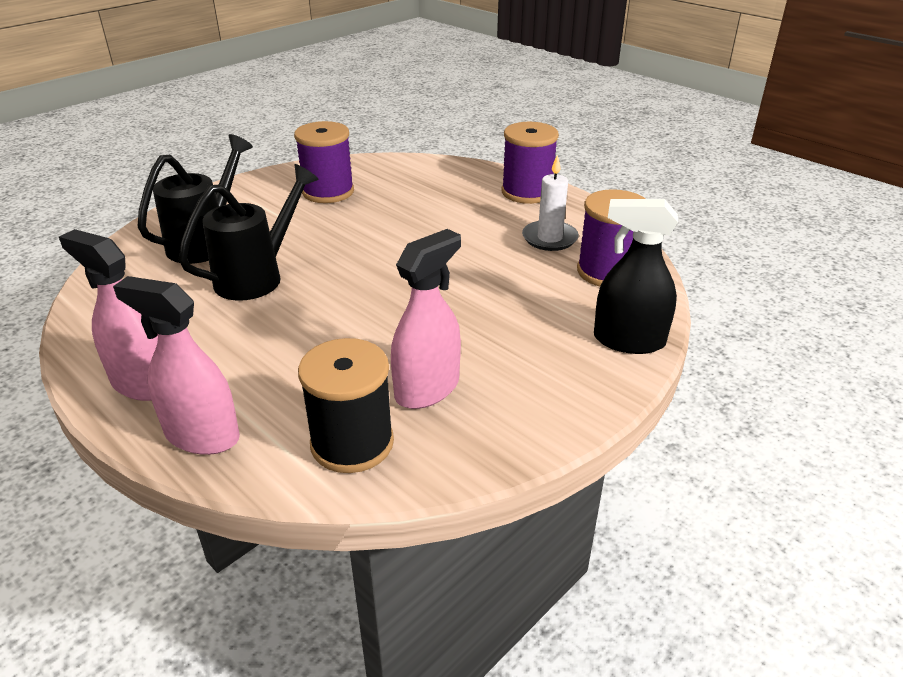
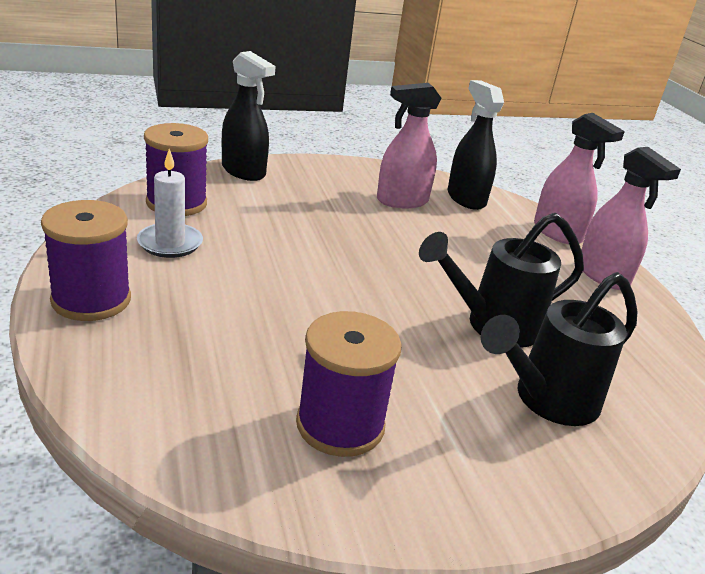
camera: 155 degrees left, 5 degrees down
black spool [298,338,394,473] -> black spray bottle [447,80,504,210]

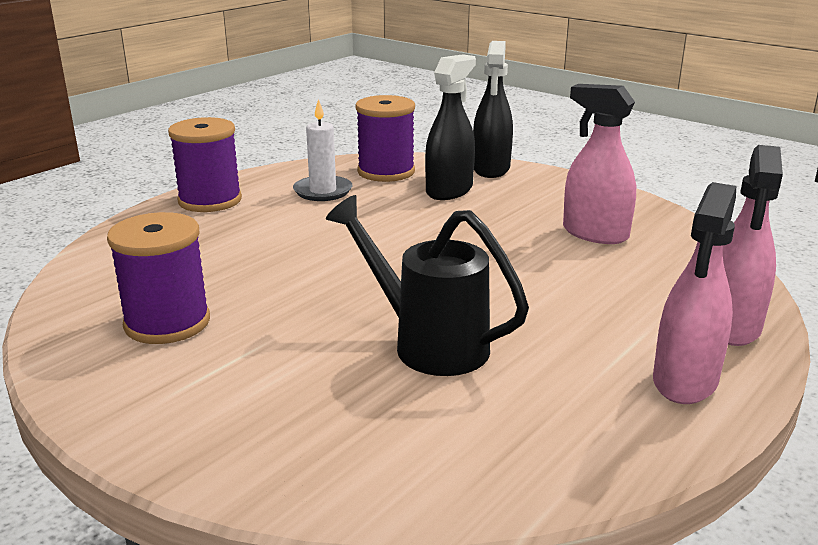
camera: 60 degrees right, 5 degrees down
black spray bottle [447,80,504,210] -> black spray bottle moved to [425,54,476,200]
black watering can [481,272,638,426] -> none

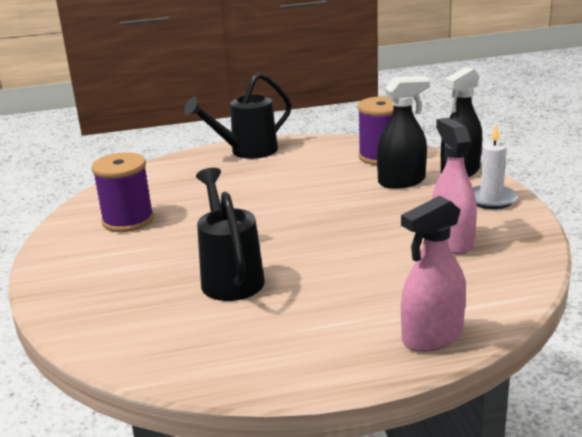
camera: 40 degrees right, 0 degrees up
purple spool [168,117,242,212] -> black watering can [184,73,292,159]
white candle [293,99,353,201] -> white candle moved to [473,124,518,209]
pink spray bottle [653,182,736,404] -> none

